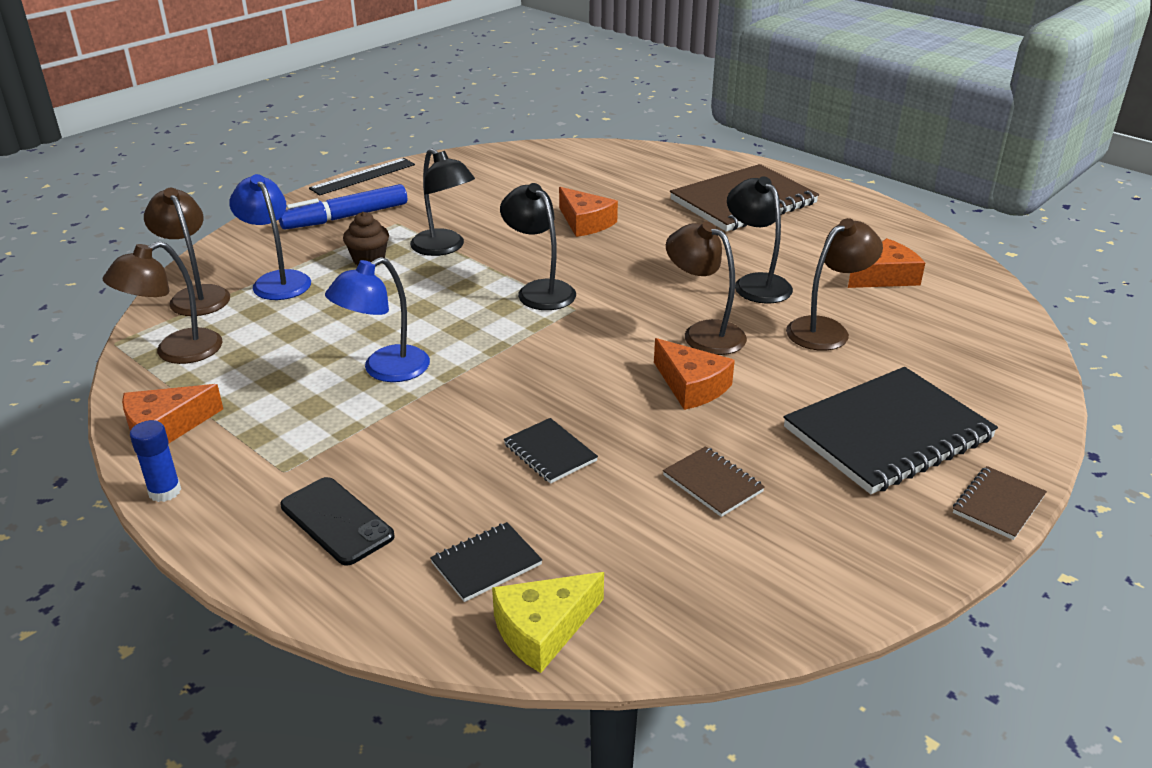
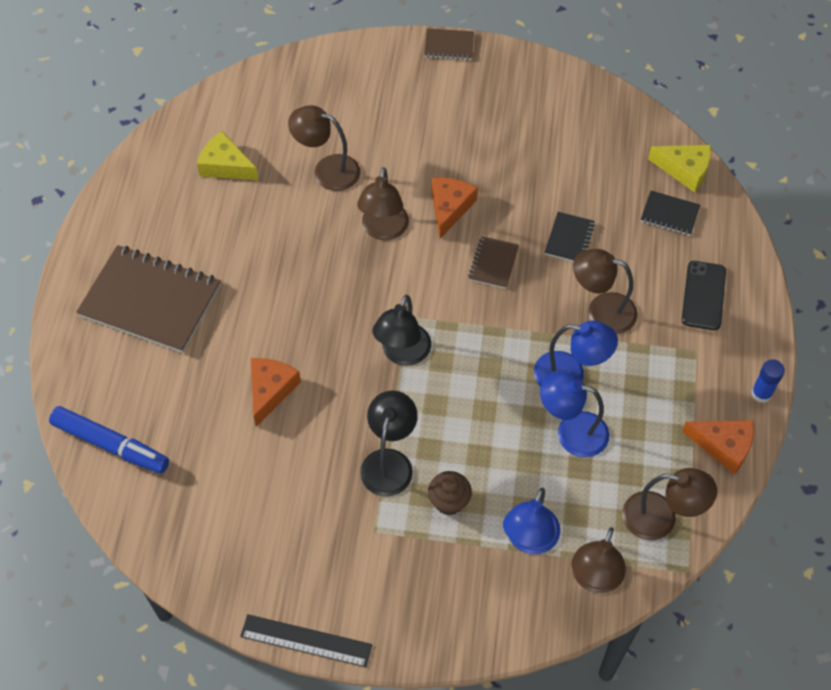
camera: 125 degrees left, 25 degrees up
blue marker [278,184,407,229] -> blue marker moved to [49,406,169,474]
brown notebook [663,446,765,517] -> brown notebook moved to [468,236,519,289]
black lamp [727,177,793,304] -> none
black notebook [783,367,998,494] -> none
orange cheese [848,238,925,288] -> yellow cheese [197,131,258,180]
none -> blue lamp [540,372,609,458]
none -> brown lamp [573,249,637,334]

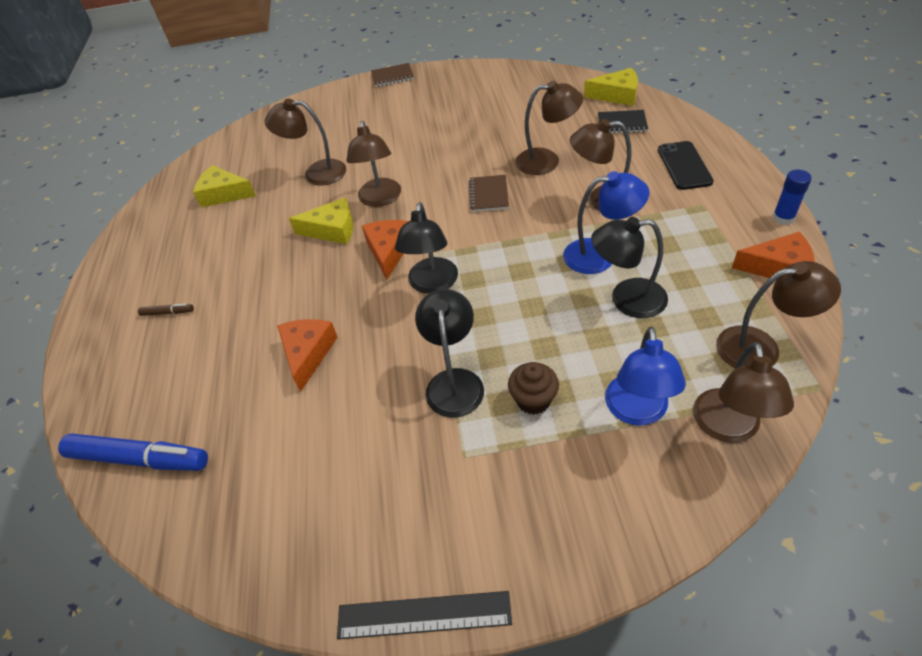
camera: 10 degrees left, 10 degrees down
brown notebook [76,245,221,353] -> brown marker [138,304,194,316]
orange cheese [431,177,478,239] -> orange cheese moved to [362,220,409,279]
blue lamp [540,372,609,458] -> black lamp [591,217,668,318]
black notebook [545,212,595,262] -> brown lamp [515,80,583,175]
none -> yellow cheese [289,197,353,244]

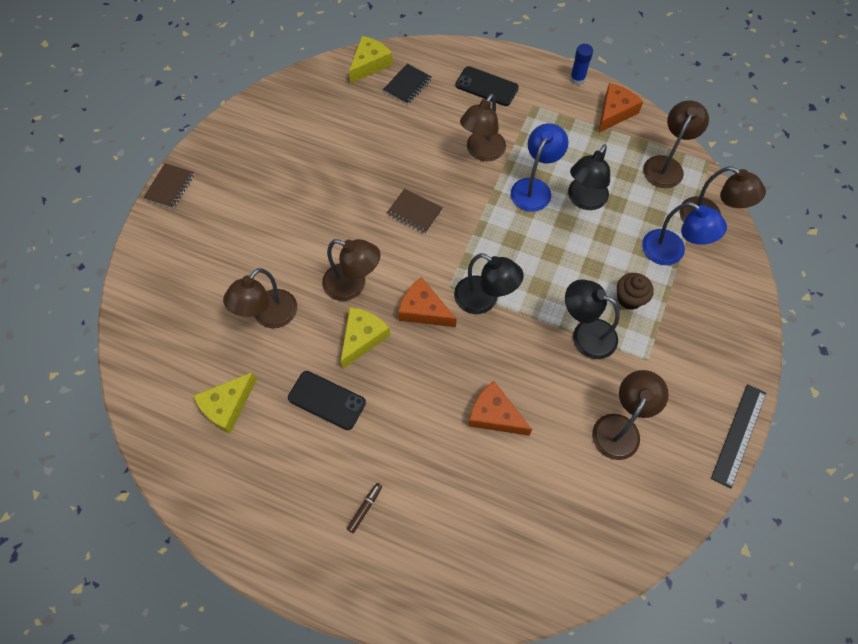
camera: 65 degrees left, 15 degrees up
blue marker [58,434,208,471] -> none
brown lamp [515,80,583,175] -> brown lamp moved to [592,370,669,460]
none -> black phone [288,371,366,430]

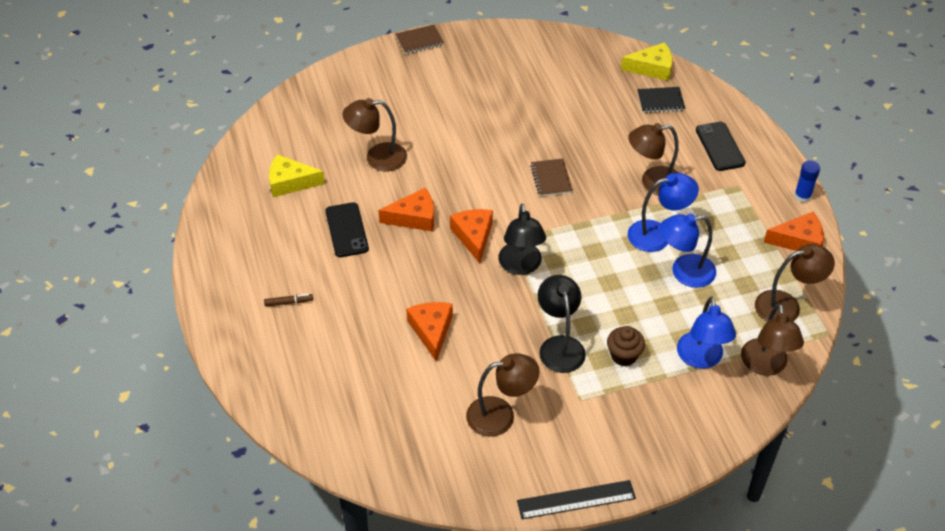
camera: 50 degrees right, 15 degrees down
brown lamp [322,239,381,301] -> none
yellow cheese [341,307,390,368] -> orange cheese [378,188,434,232]
black lamp [568,144,610,210] -> blue lamp [659,213,716,288]

